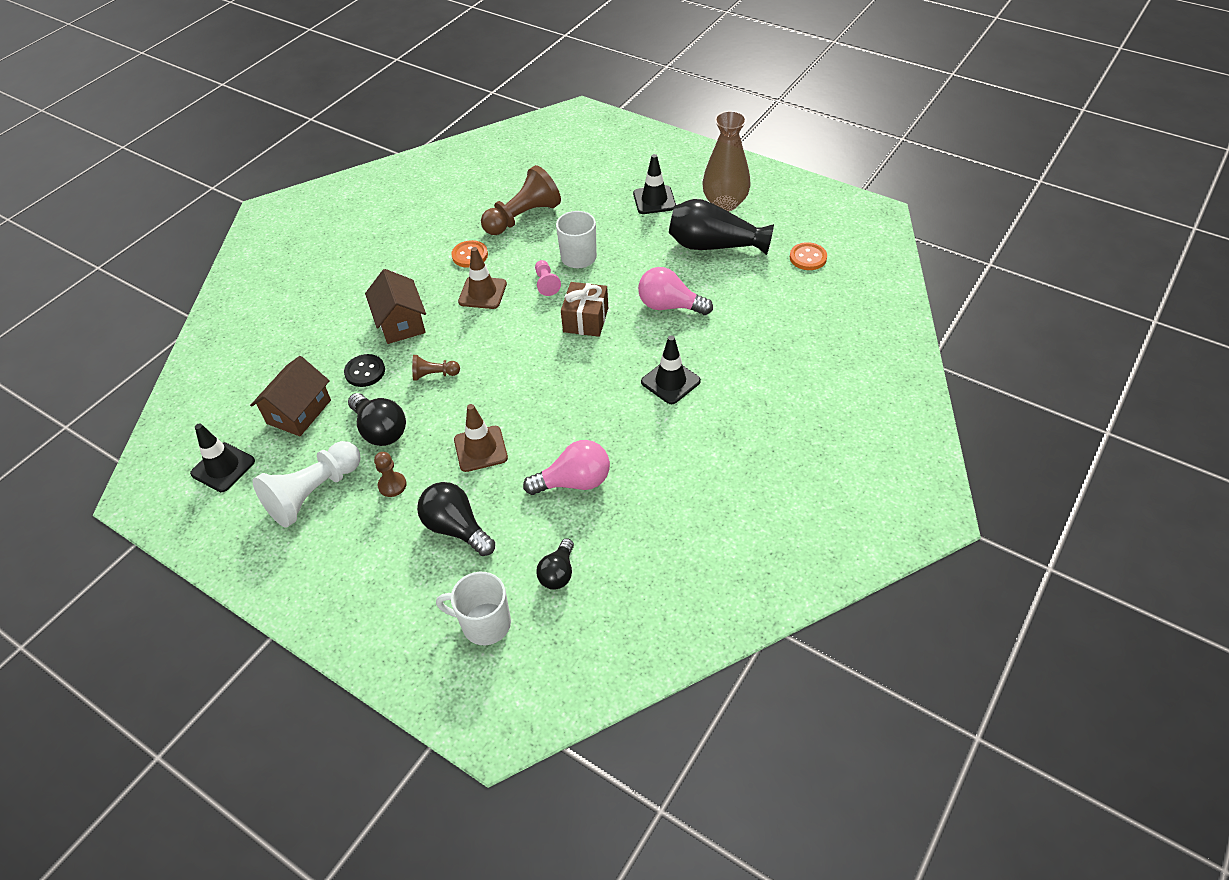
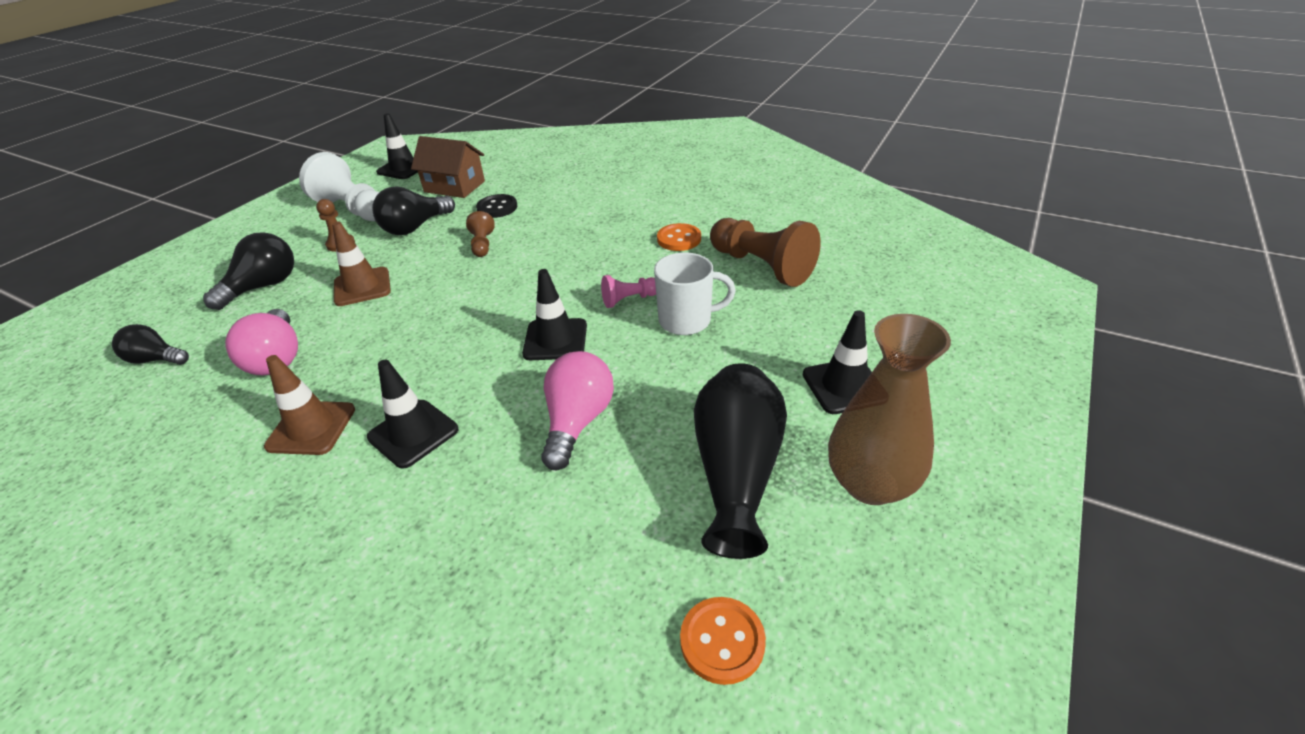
camera: 85 degrees right, 10 degrees down
brown house [365,269,426,344] -> none
white mug [436,572,511,645] -> none
brown traffic cone [458,247,507,309] -> brown traffic cone moved to [264,355,355,455]
brown gift [561,282,608,337] -> black traffic cone [522,269,587,360]

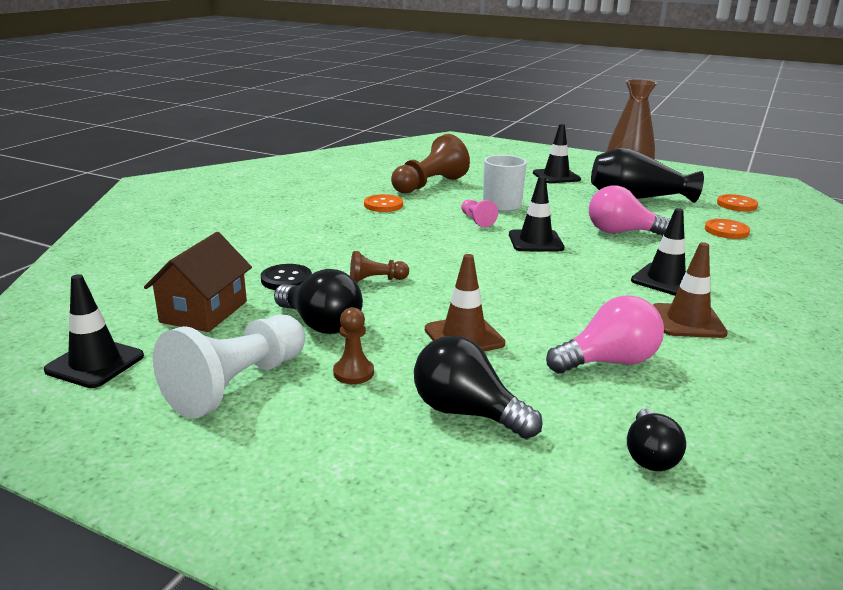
camera: 95 degrees left, 15 degrees down
none -> orange button [705,219,750,239]

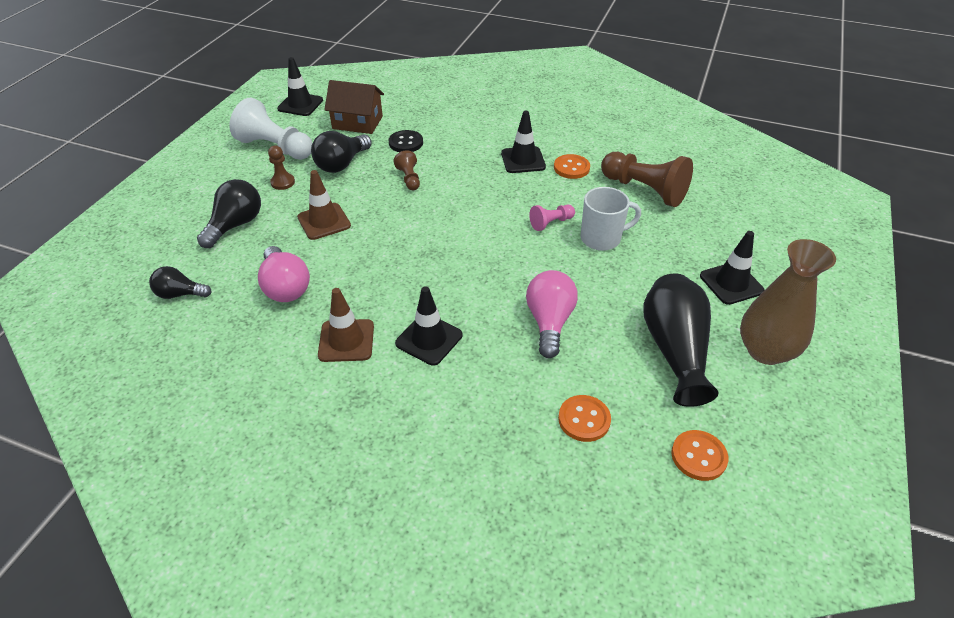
camera: 85 degrees right, 20 degrees up
black traffic cone [509,176,564,251] -> black traffic cone moved to [501,111,546,173]

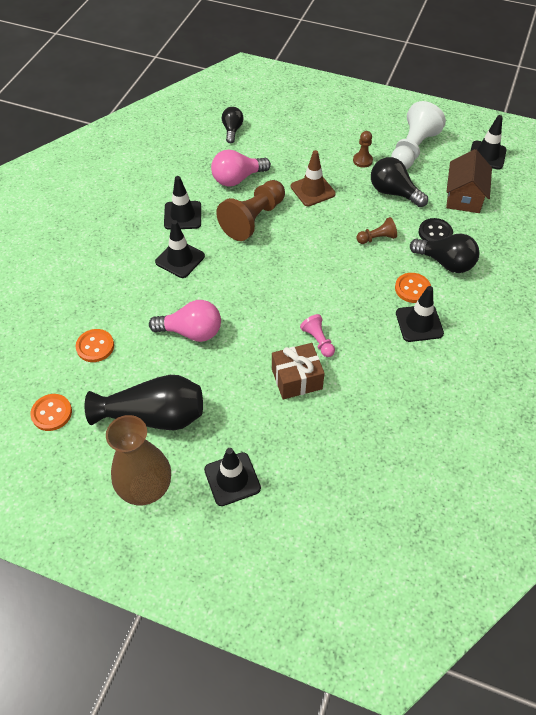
camera: 90 degrees right, 10 degrees up
black light bulb [197,179,261,248] -> black light bulb moved to [410,234,479,273]
brown traffic cone [318,288,374,362] -> black traffic cone [164,176,201,230]
orange button [554,154,590,179] -> orange button moved to [395,273,431,303]
white mug [581,187,641,251] -> brown gift [272,343,325,399]
brown pawn [601,152,693,207] -> brown pawn moved to [216,180,285,241]

